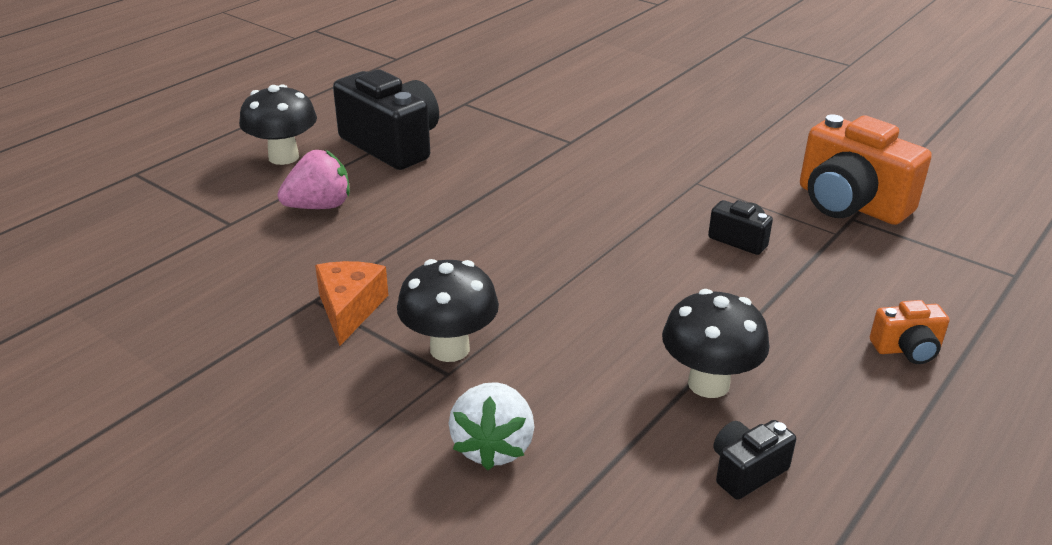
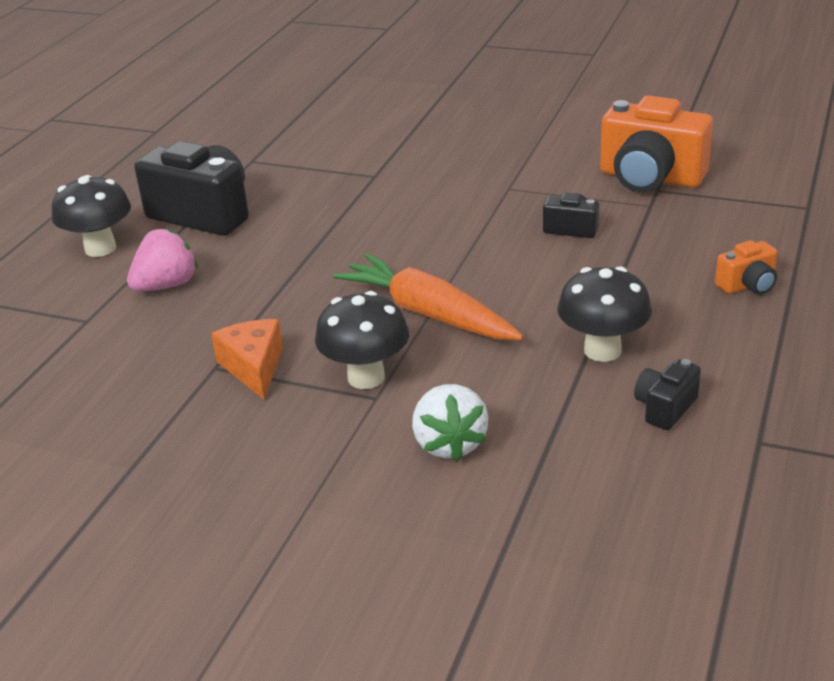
camera: 15 degrees left, 0 degrees up
none -> orange carrot [333,253,524,340]

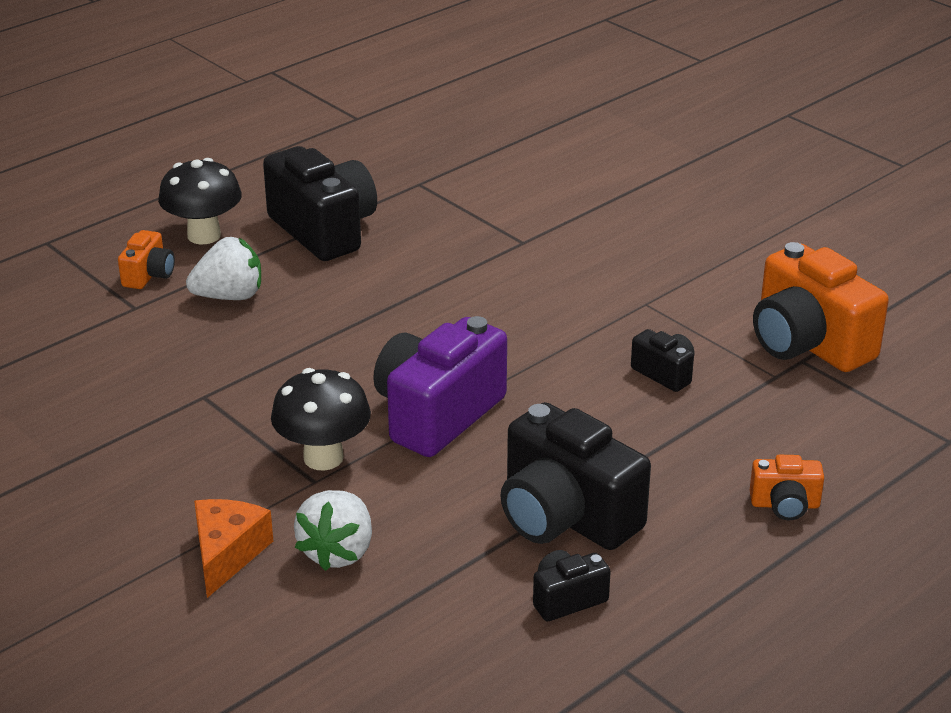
camera: 25 degrees right, 0 degrees up
pink strawberry [127,228,198,292] -> white strawberry [186,237,261,300]
orange cheese [211,319,283,399] -> orange cheese moved to [194,499,273,598]
orange carrot [333,253,524,340] -> purple camera [373,316,507,457]
black mushroom [557,266,652,362] -> black camera [500,402,651,550]
none -> orange camera [118,230,175,289]

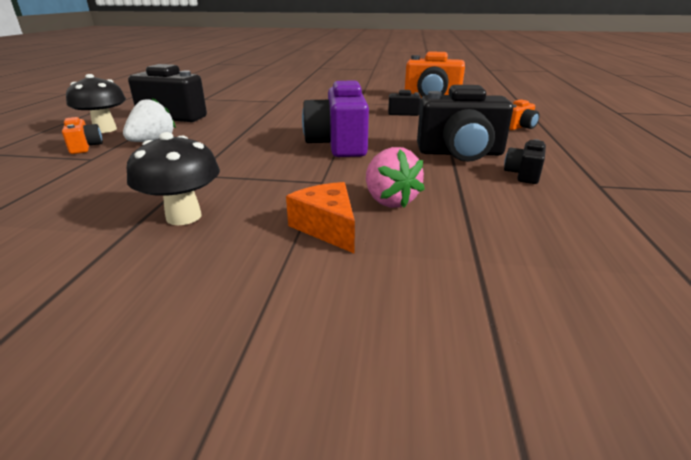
camera: 40 degrees left, 5 degrees down
black mushroom [271,368,371,471] -> black mushroom moved to [127,132,220,225]
white strawberry [294,490,372,571] -> pink strawberry [366,147,425,208]

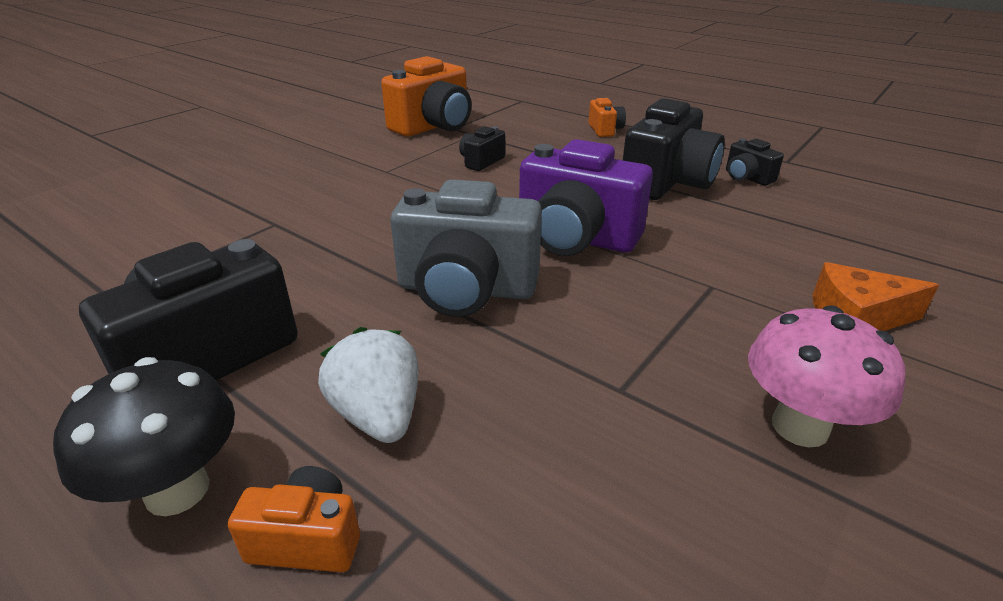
camera: 60 degrees left, 5 degrees up
black mushroom [127,132,220,225] -> pink mushroom [748,306,905,447]
pink strawberry [366,147,425,208] -> none
none -> grey camera [391,179,542,317]

